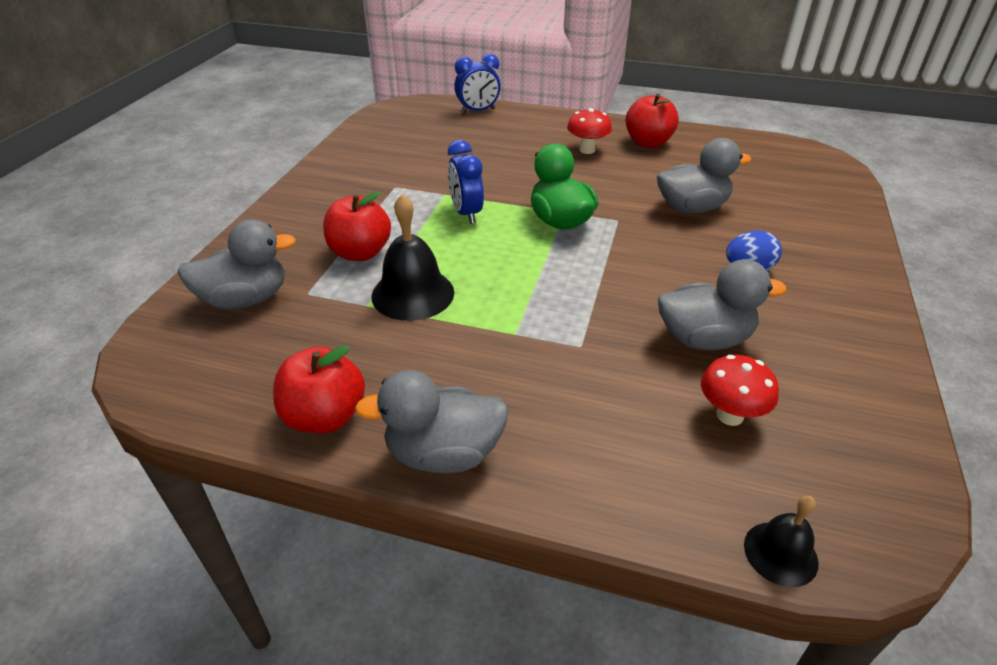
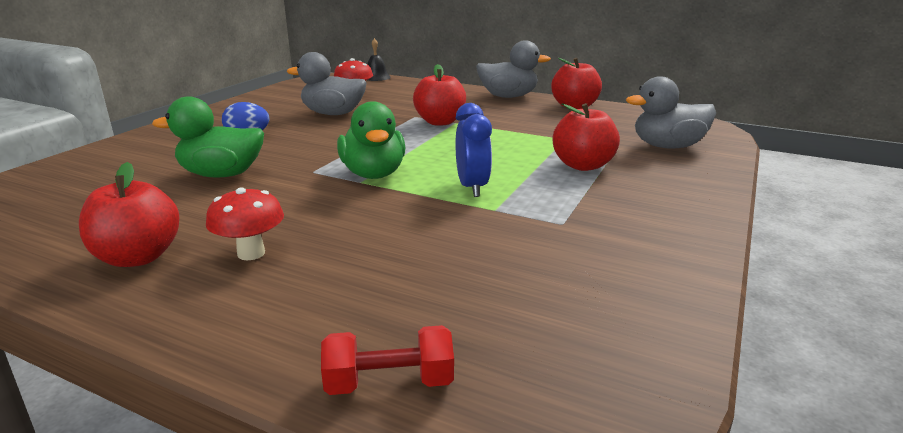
camera: 170 degrees left, 15 degrees down
black bell [372,194,454,321] -> none
blue clock [454,53,501,114] -> red dumbbell [321,325,454,395]
grey duck [657,138,751,214] -> green duck [152,96,264,177]
none -> red apple [413,64,466,126]

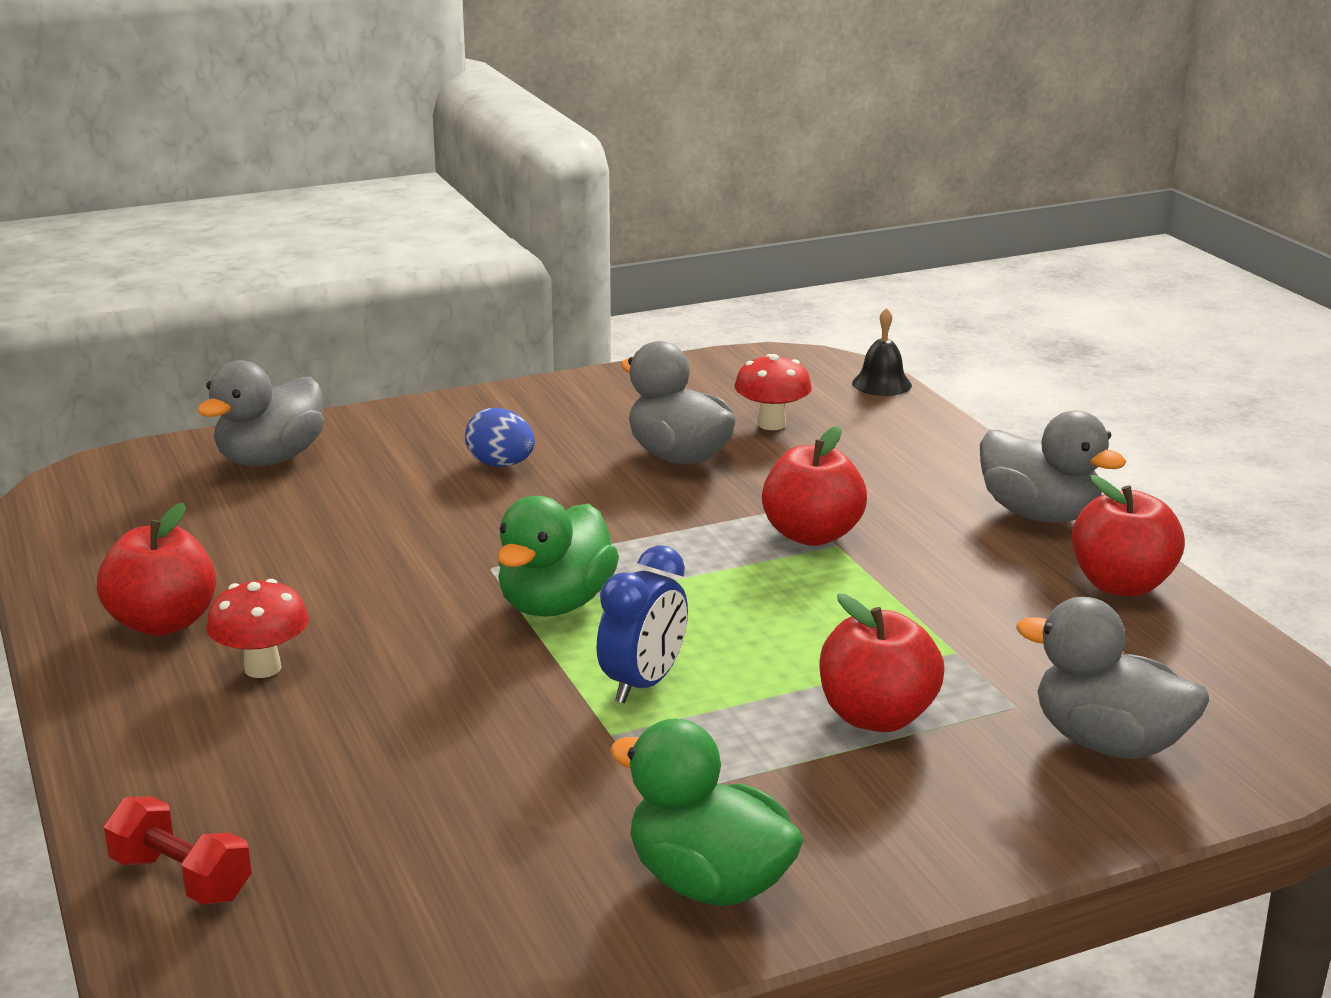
camera: 40 degrees right, 0 degrees up
green duck [152,96,264,177] -> green duck moved to [610,719,804,906]
none -> grey duck [197,360,324,466]

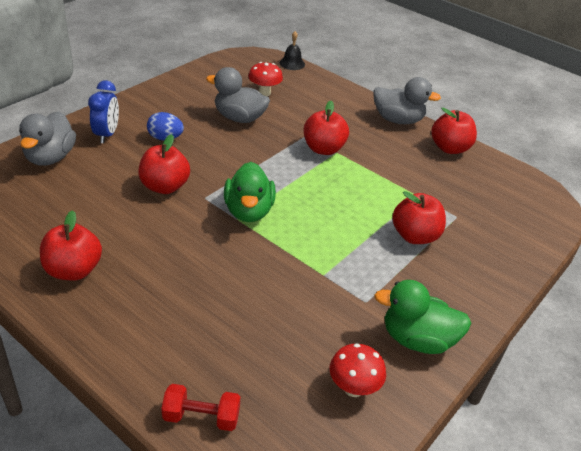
camera: 30 degrees left, 15 degrees up
red mushroom [206,579,309,678] -> red mushroom moved to [329,343,386,397]
blue clock [597,545,688,703] -> blue clock moved to [88,80,119,143]
grey duck [1016,597,1209,759] -> none
none -> red apple [139,134,190,194]

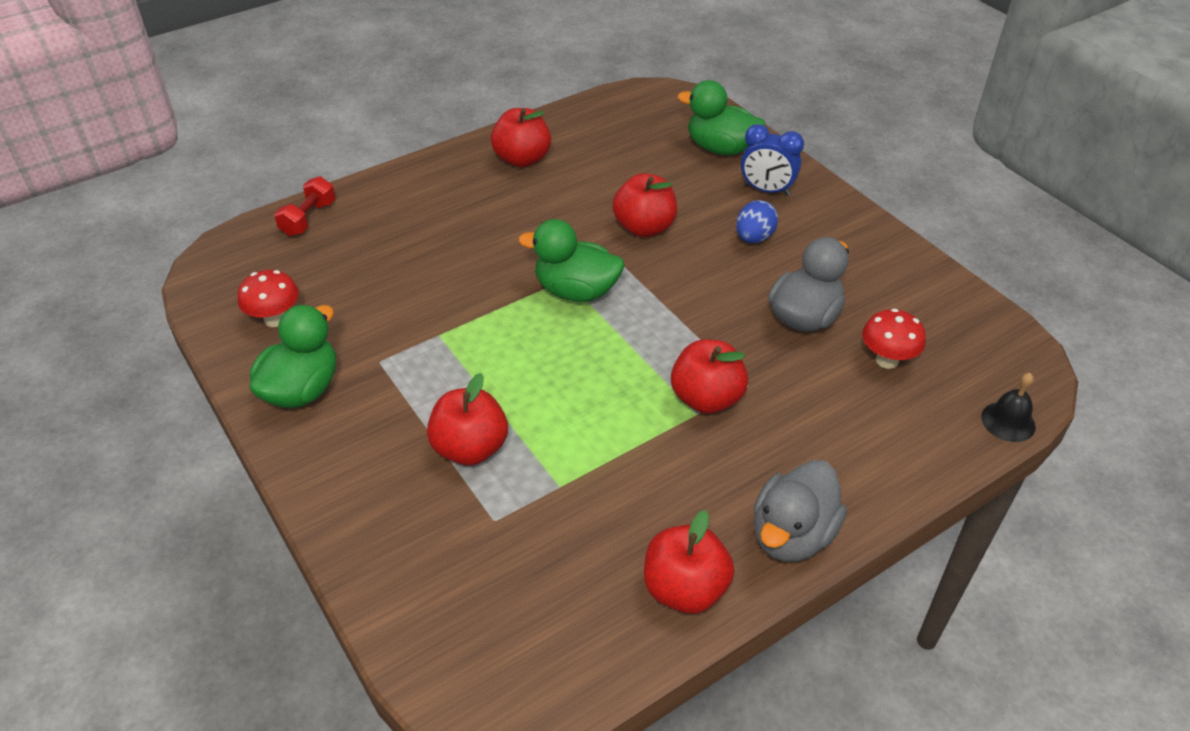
camera: 110 degrees right, 5 degrees up
grey duck [19,111,76,166] -> green duck [677,80,765,155]

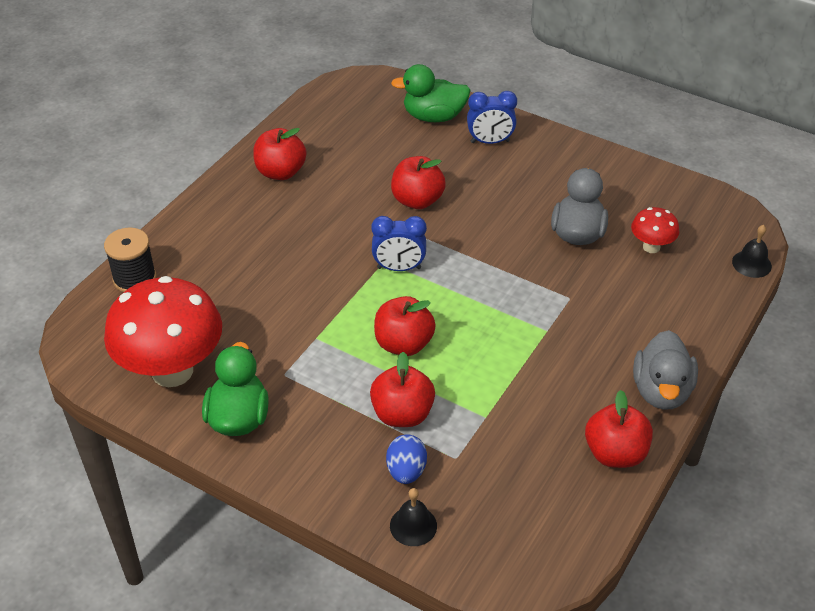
camera: 25 degrees left, 0 degrees up
red mushroom [238,270,299,327] -> red mushroom [104,276,222,387], size x2.17
red dumbbell [274,176,335,236] -> black spool [104,227,156,292]
green duck [518,219,624,302] -> blue clock [371,216,427,271]
red apple [671,339,748,414] -> red apple moved to [374,296,436,356]
blue egg [736,200,778,243] -> blue egg moved to [386,434,427,484]
none -> black bell [390,488,437,546]

